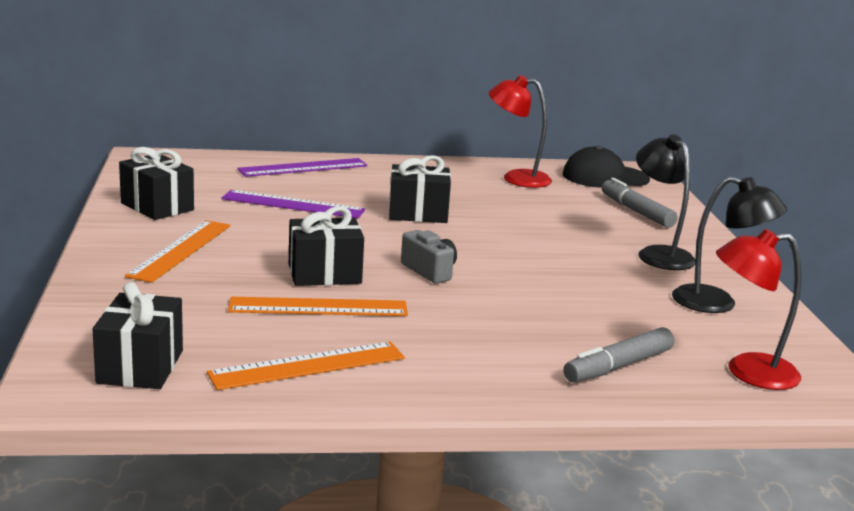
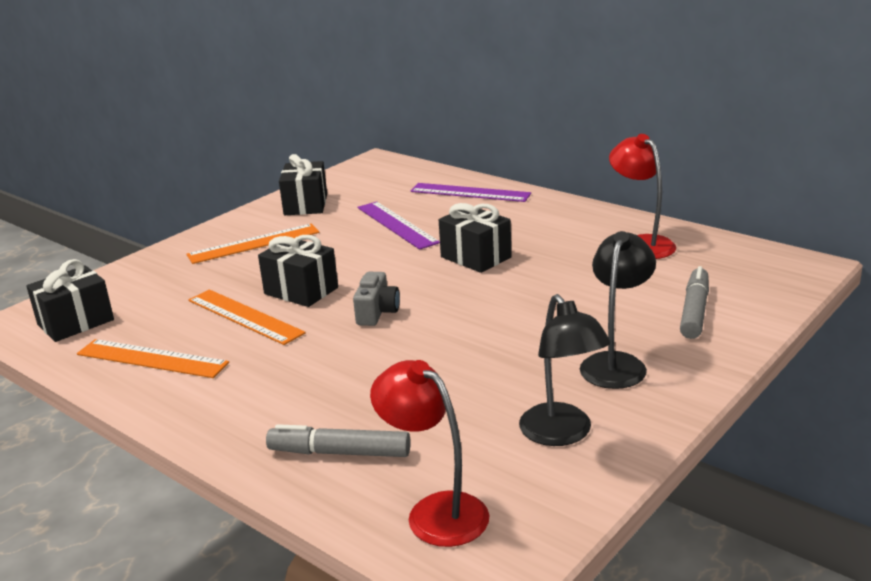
camera: 50 degrees right, 5 degrees up
black cap [563,145,650,188] -> none

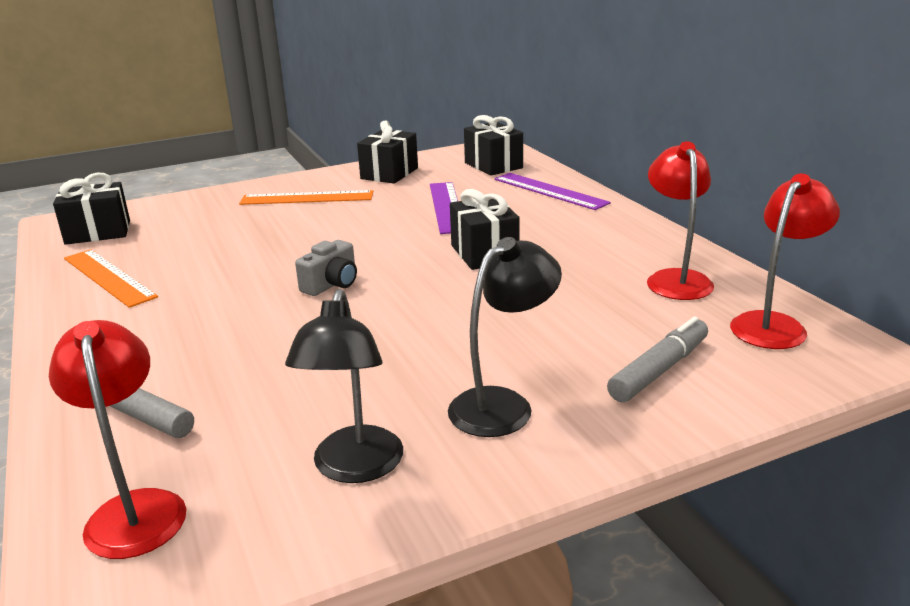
camera: 25 degrees right, 0 degrees up
orange ruler [188,290,306,345] -> none
black gift [258,235,338,307] -> black gift moved to [464,115,523,176]
none -> red lamp [730,174,840,349]

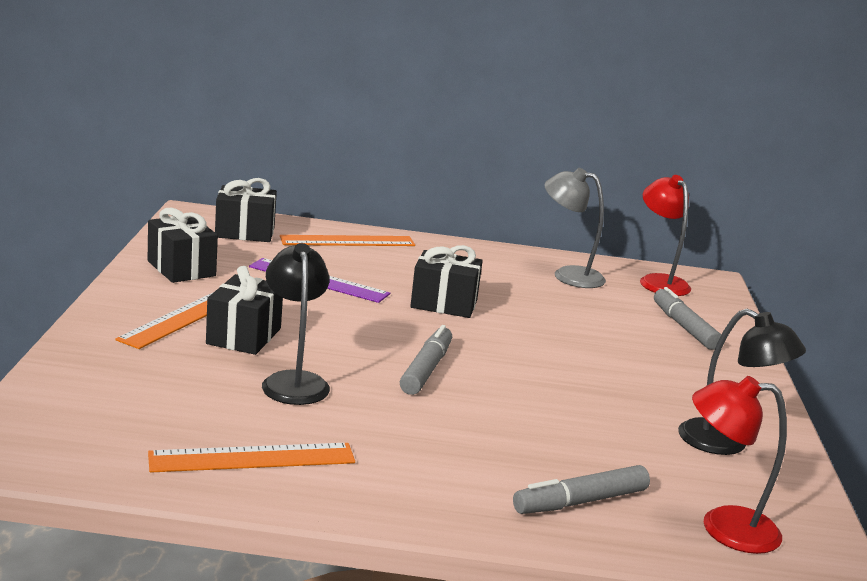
camera: 65 degrees left, 5 degrees down
black gift [53,173,130,245] -> black gift moved to [206,266,283,355]
grey camera [295,240,357,296] -> grey marker [400,325,452,395]
black lamp [448,237,562,437] -> black lamp moved to [262,243,330,405]
purple ruler [494,173,611,210] -> orange ruler [280,235,415,246]
red lamp [647,141,714,300] -> grey lamp [544,168,606,288]

